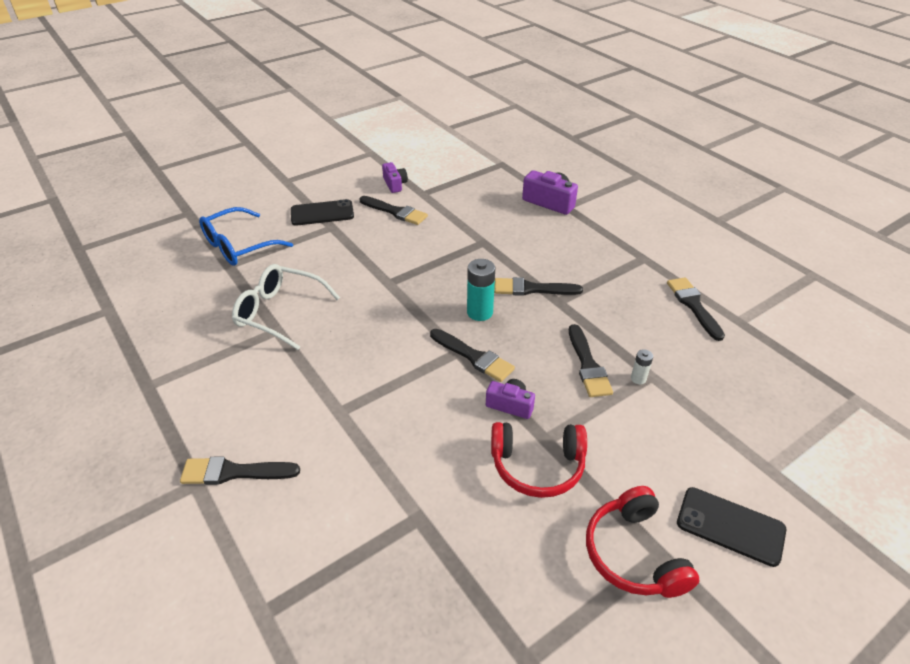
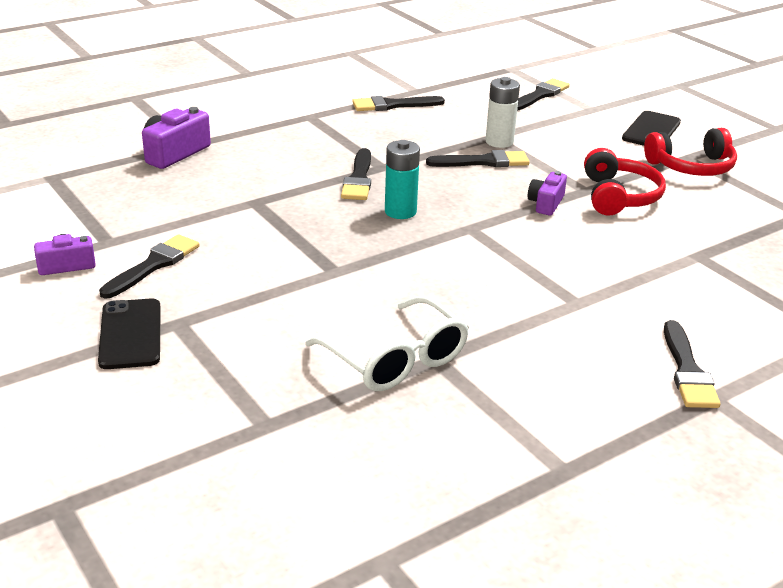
camera: 90 degrees left, 10 degrees down
blue glasses [199,207,293,266] -> none
white glasses [232,264,340,350] -> white glasses turned 60 degrees counterclockwise [305,296,469,391]
black brush [430,329,515,382] -> black brush moved to [517,78,570,111]
white battery [631,349,653,384] -> white battery [486,77,520,148], size x1.87

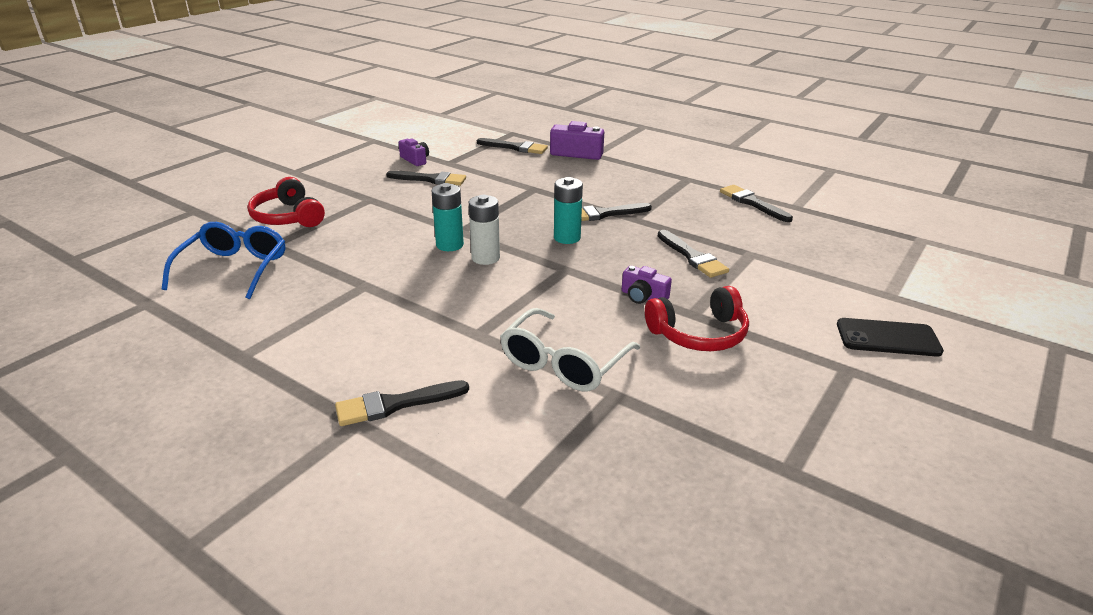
camera: 70 degrees right, 0 degrees up
black phone [98,298,161,369] -> none
white glasses [305,296,469,391] -> white glasses moved to [500,308,640,391]
white battery [486,77,520,148] -> white battery moved to [469,195,500,265]
black brush [517,78,570,111] -> black brush moved to [477,138,548,154]
purple camera [528,171,567,216] -> purple camera turned 150 degrees counterclockwise [622,266,672,304]
red headphones [644,128,737,176] -> red headphones moved to [247,177,325,227]
none -> blue glasses [162,222,285,299]
none -> turquoise battery [432,183,464,251]

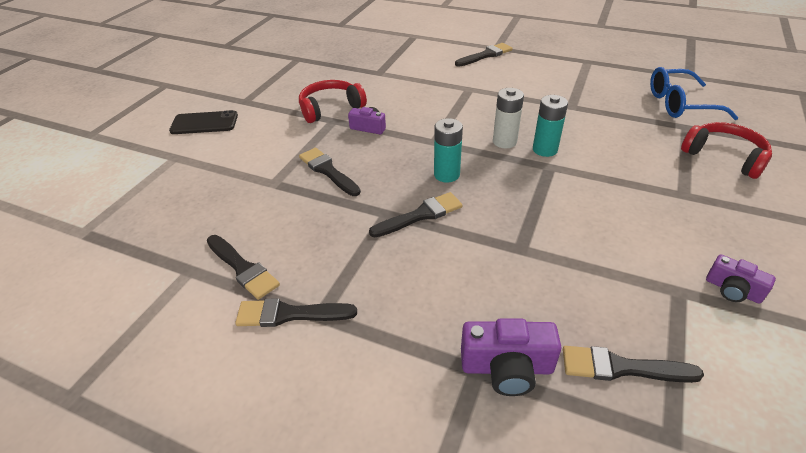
camera: 170 degrees right, 10 degrees up
blue glasses [162,222,285,299] -> blue glasses turned 90 degrees clockwise [650,67,738,120]
black brush [386,170,466,186] -> black brush moved to [235,298,357,327]
white glasses [500,308,640,391] -> none

